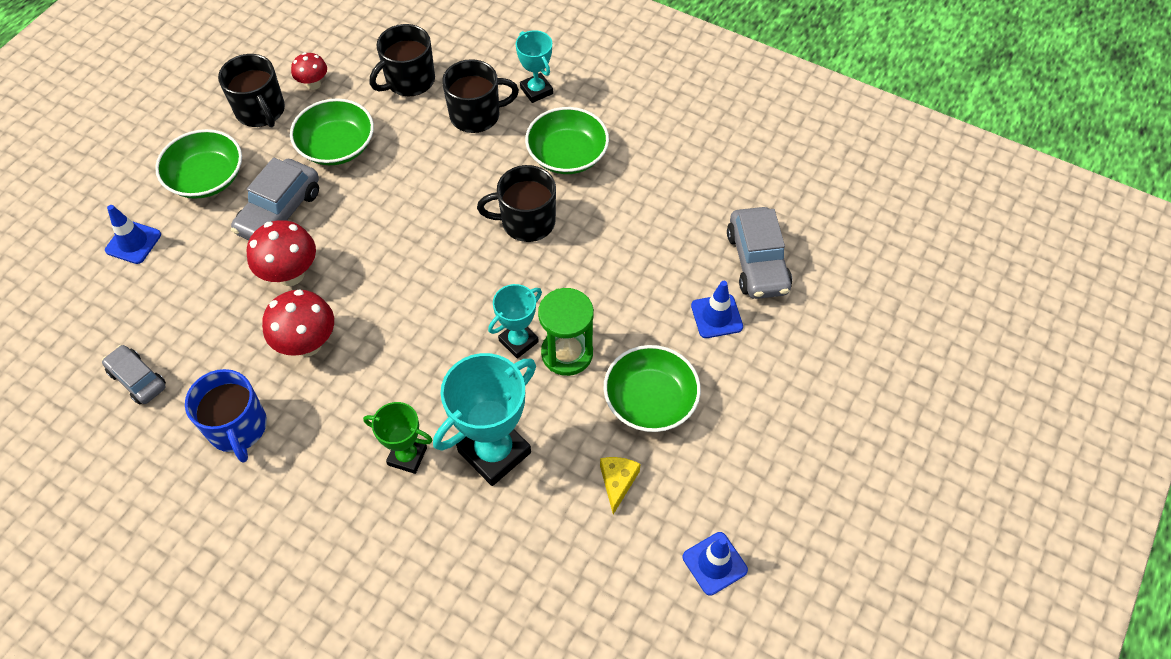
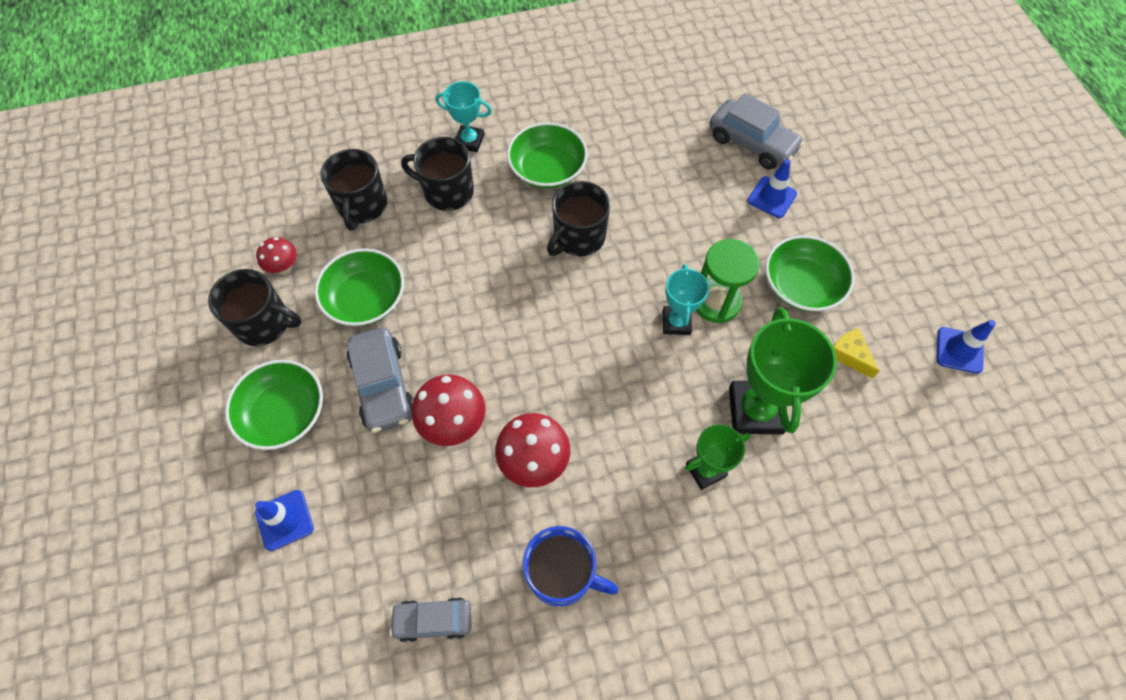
camera: 45 degrees left, 5 degrees up
turquoise trophy [433,353,536,486] -> green trophy [729,307,837,435]
black mug [442,59,519,133] -> black mug turned 105 degrees counterclockwise [401,137,474,211]

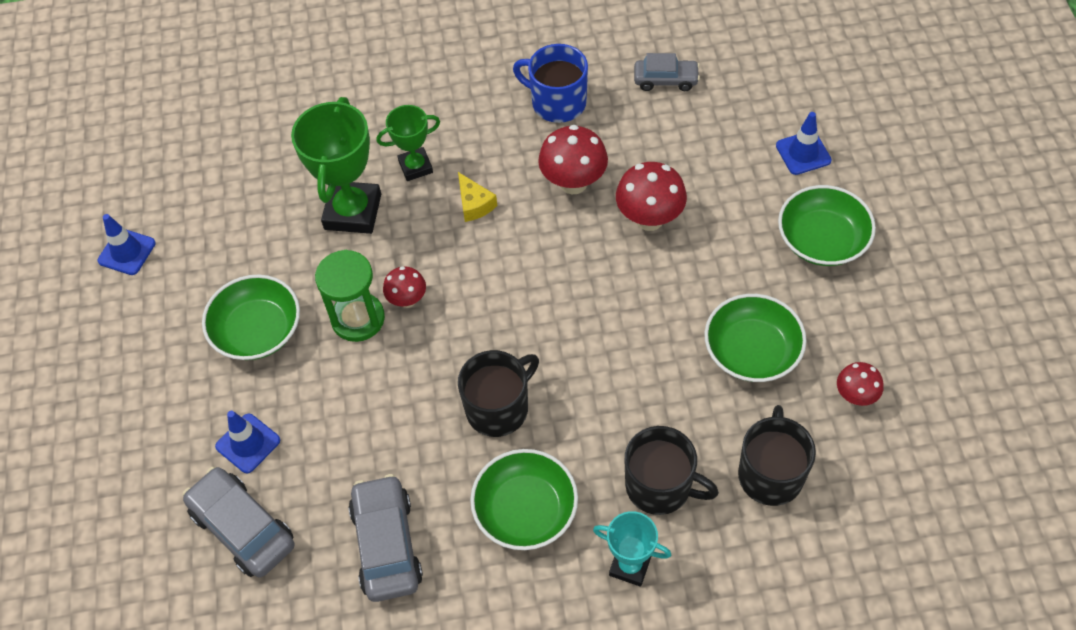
camera: 170 degrees left, 5 degrees down
black mug [208,269,302,346] -> none
grey car [347,327,414,433] -> grey car moved to [349,474,423,602]
turquoise trophy [663,264,709,335] -> red mushroom [383,266,426,308]
yellow cheese [833,329,880,379] -> yellow cheese moved to [458,172,497,222]

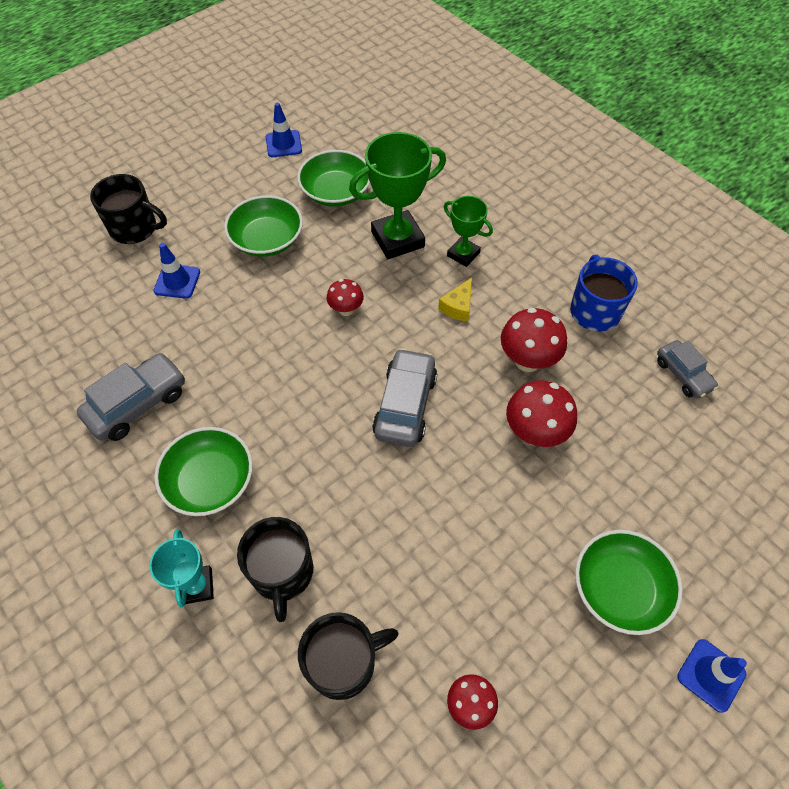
camera: 55 degrees right, 0 degrees up
grey car [183,467,294,577] -> grey car moved to [372,348,437,447]
green hourglass [315,250,385,342] -> none
black mug [458,350,539,437] -> black mug moved to [90,174,167,244]
green bowl [704,294,807,382] -> green bowl moved to [297,150,370,207]
blue traffic cone [776,112,832,175] -> blue traffic cone moved to [677,639,747,713]

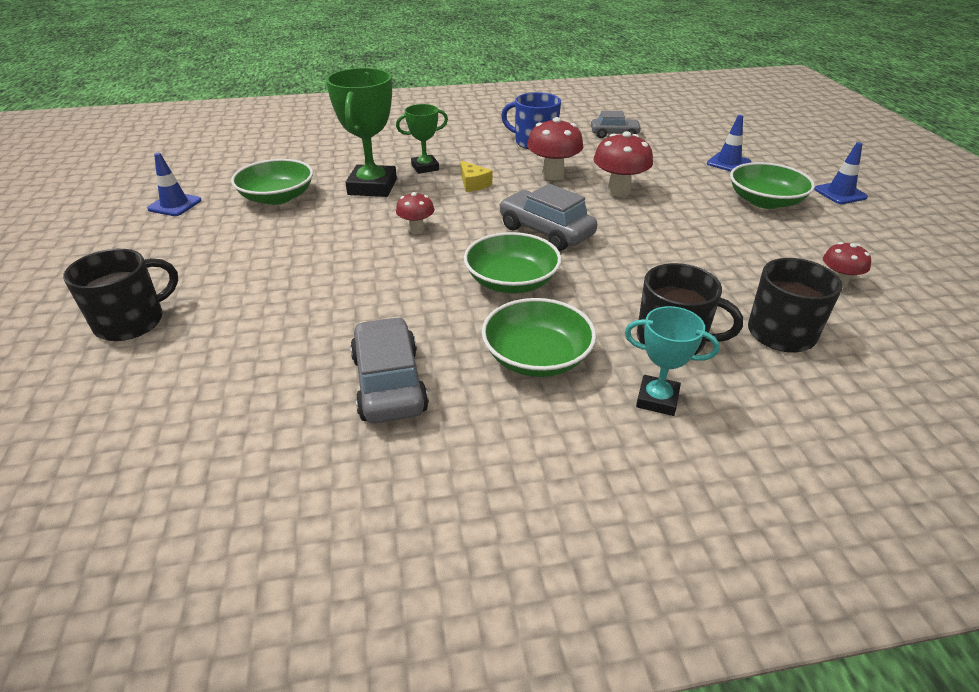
camera: 60 degrees left, 20 degrees down
blue traffic cone [153,243,200,299] -> blue traffic cone moved to [707,115,751,171]
green bowl [224,195,303,257] -> green bowl moved to [464,232,562,293]

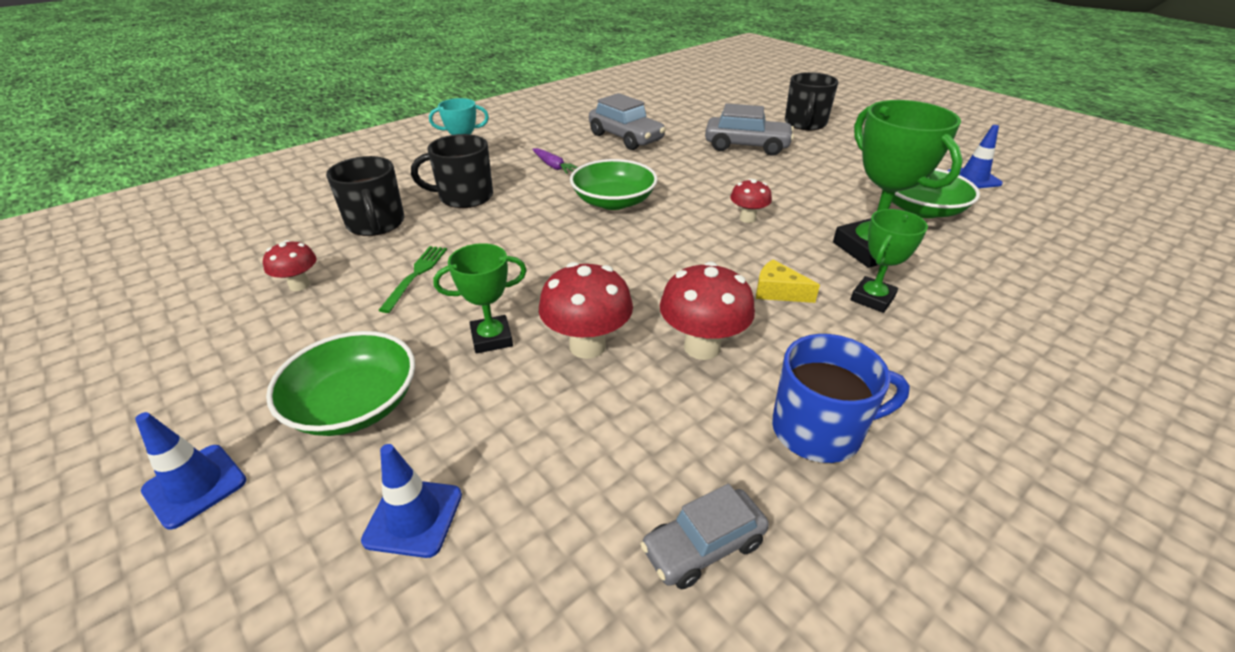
camera: 150 degrees right, 0 degrees up
green bowl [482,298,596,377] -> purple carrot [532,148,578,174]
grey car [499,184,597,251] -> grey car moved to [705,103,794,156]
none -> green fork [378,246,447,313]
none -> green trophy [433,243,527,354]

